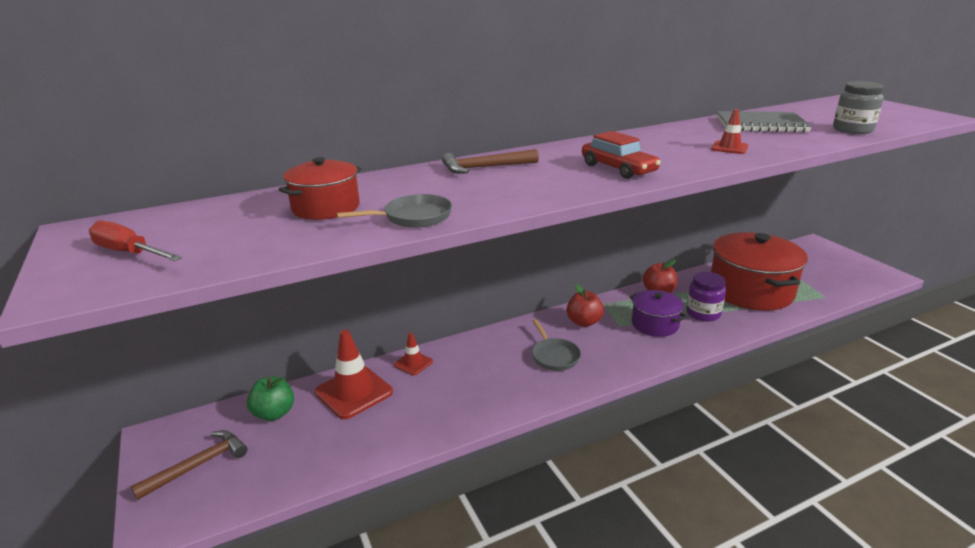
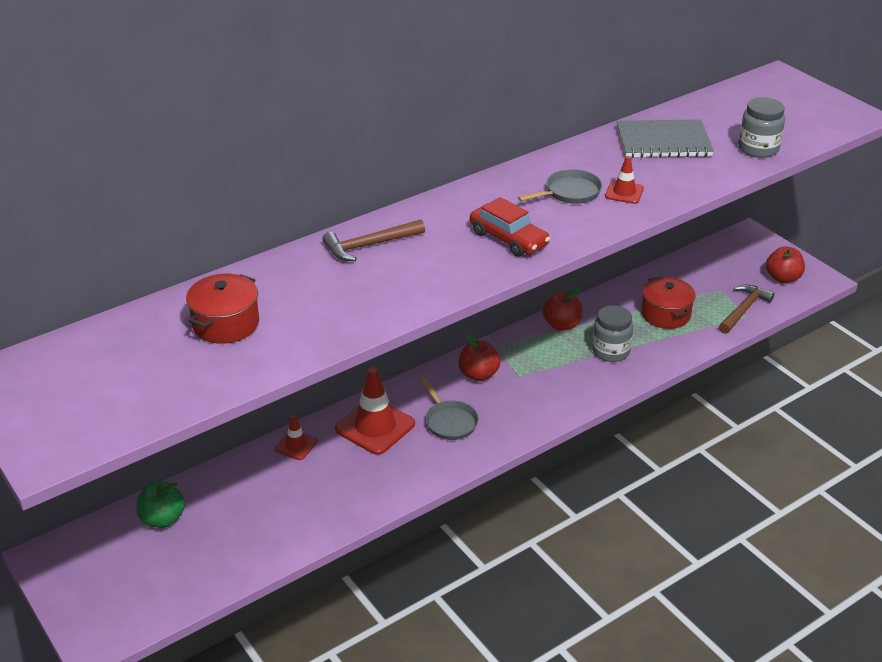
camera: 10 degrees left, 10 degrees up
red screwdriver [89,221,182,261] -> none
brown hammer [131,430,248,500] -> brown hammer moved to [719,284,775,334]
red traffic cone [315,330,393,419] -> red traffic cone moved to [335,367,415,455]
grey pan [337,194,452,228] -> grey pan moved to [518,169,602,204]
purple pot [630,290,687,337] -> none
purple jar [686,272,726,322] -> grey jar [592,305,633,362]
red pot [711,232,808,311] -> red pot [641,277,695,329], size x0.53
none -> red apple [766,246,805,283]

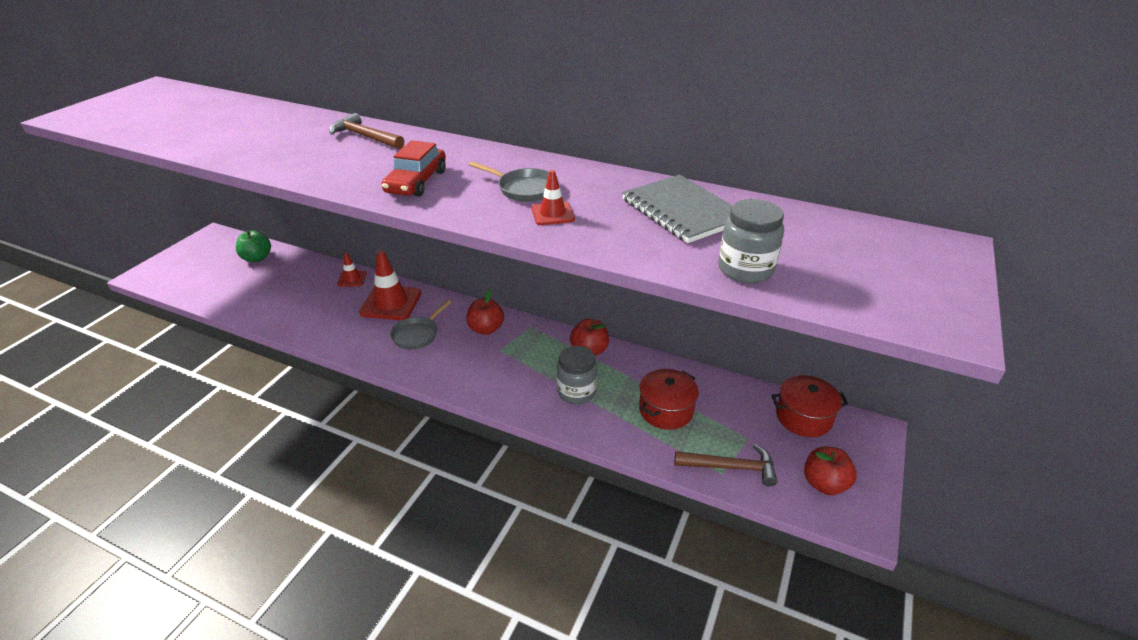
camera: 60 degrees right, 0 degrees up
red pot [186,274,259,344] -> red pot moved to [771,375,848,437]

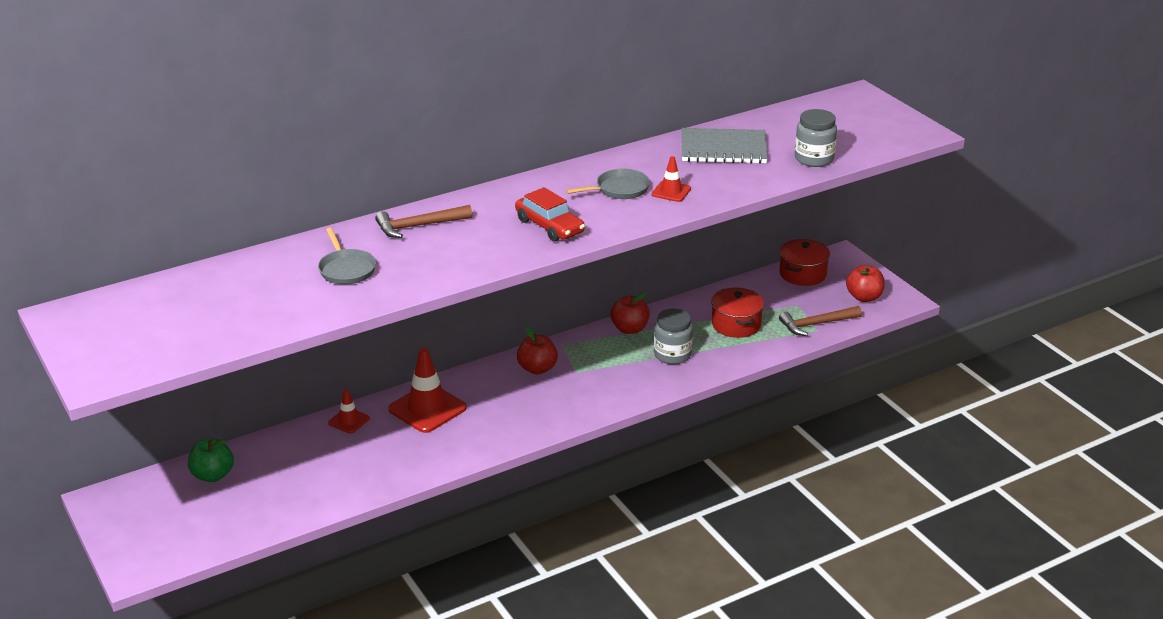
camera: 55 degrees left, 5 degrees down
grey pan [390,300,451,350] -> grey pan moved to [318,228,376,284]
brown hammer [675,444,777,486] -> brown hammer turned 150 degrees counterclockwise [779,306,862,336]

